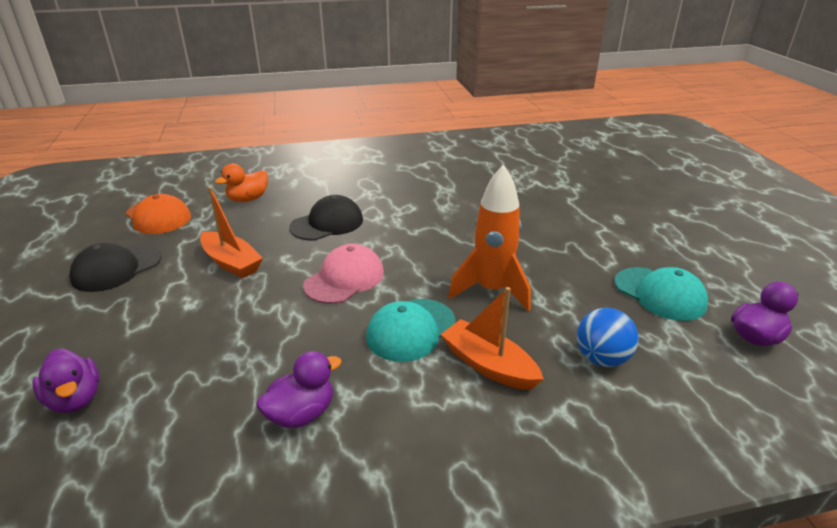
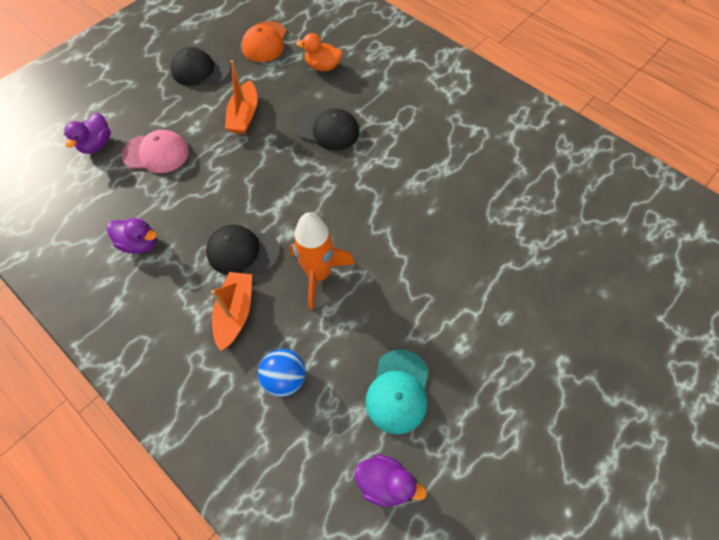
camera: 55 degrees right, 30 degrees up
pink cap [303,244,384,304] -> pink cap moved to [121,130,189,173]
turquoise cap [366,299,456,362] -> black cap [206,225,280,275]

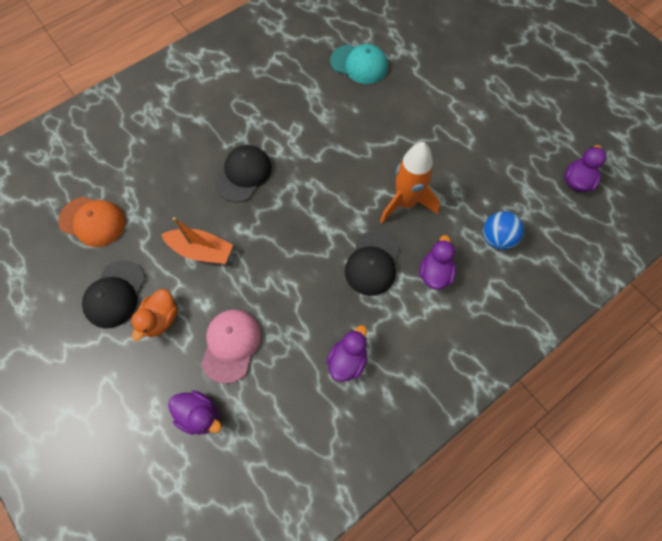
camera: 80 degrees left, 5 degrees up
orange boat [211,272,252,351] -> purple duck [419,235,456,290]
orange duck [296,33,342,71] -> orange duck moved to [131,289,178,341]
turquoise cap [366,349,429,434] -> turquoise cap moved to [330,44,388,84]

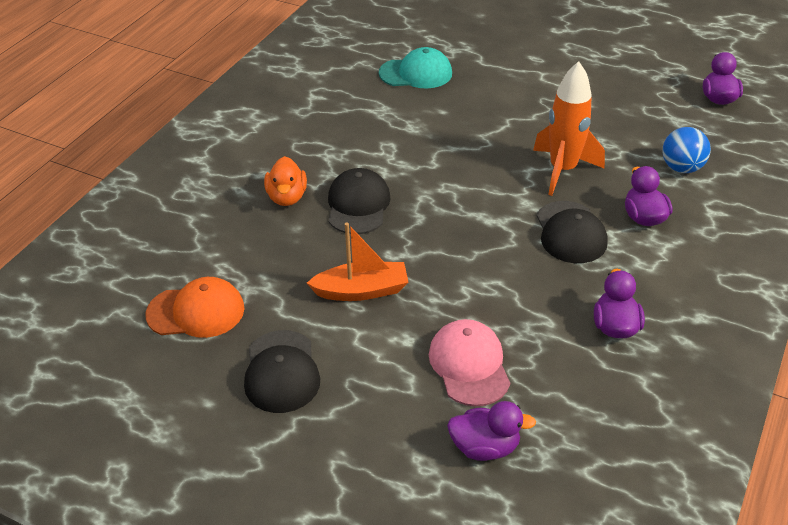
camera: 25 degrees left, 25 degrees down
orange duck [131,289,178,341] -> orange duck moved to [264,156,307,206]

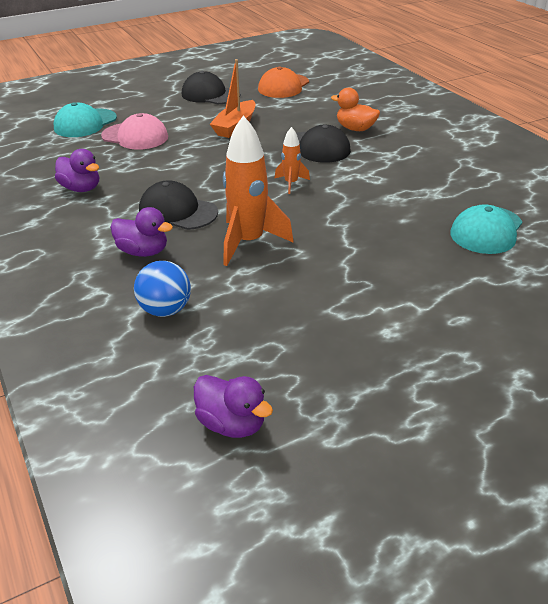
camera: 125 degrees right, 5 degrees down
purple duck [447,401,536,461] -> turquoise cap [54,102,117,137]
none -> orange rocket [275,127,310,194]

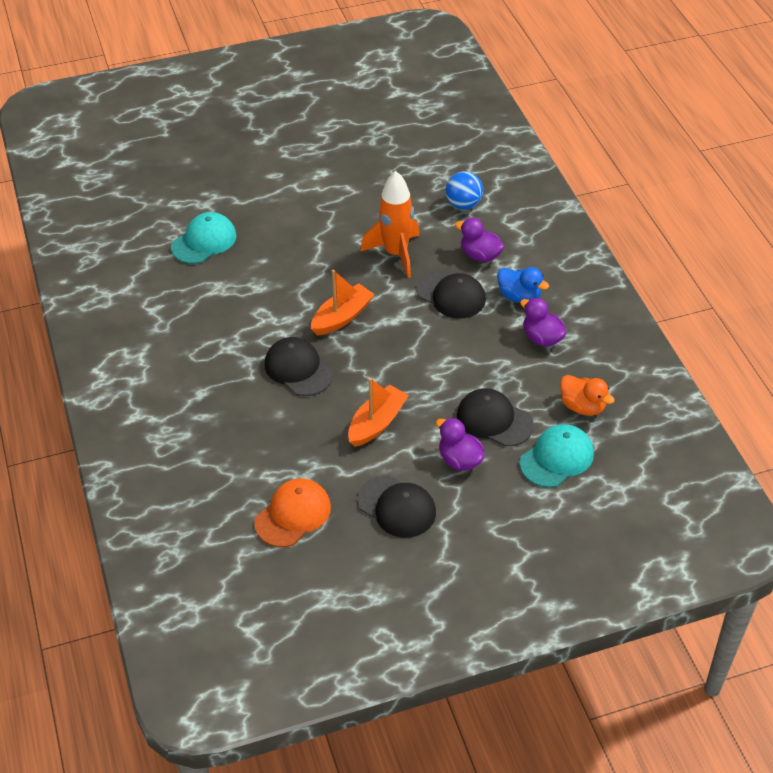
camera: 170 degrees left, 10 degrees up
pink cap [101,113,168,150] -> black cap [457,388,534,447]
purple duck [194,375,273,438] -> purple duck moved to [436,418,485,470]
orange rocket [275,127,310,194] -> orange boat [311,270,375,336]
orange duck [331,88,380,131] -> orange duck moved to [560,375,615,416]
none -> blue duck [497,267,549,303]

